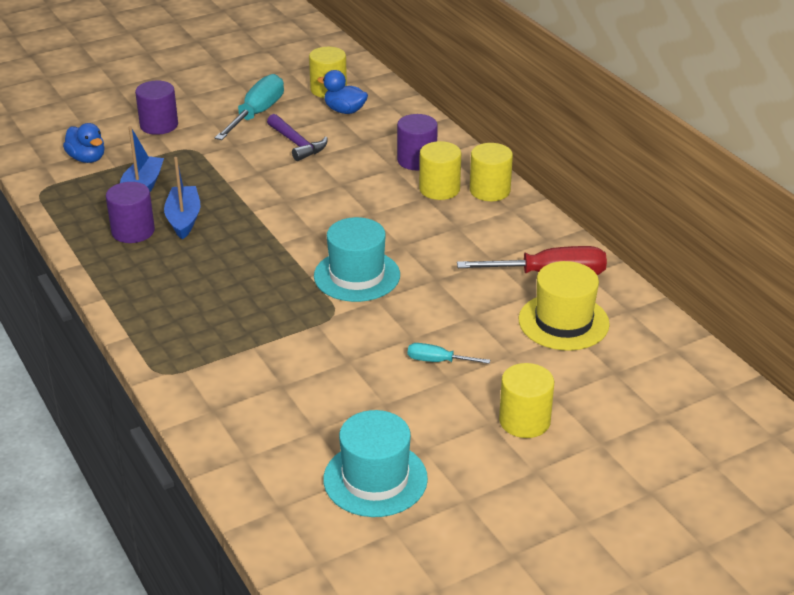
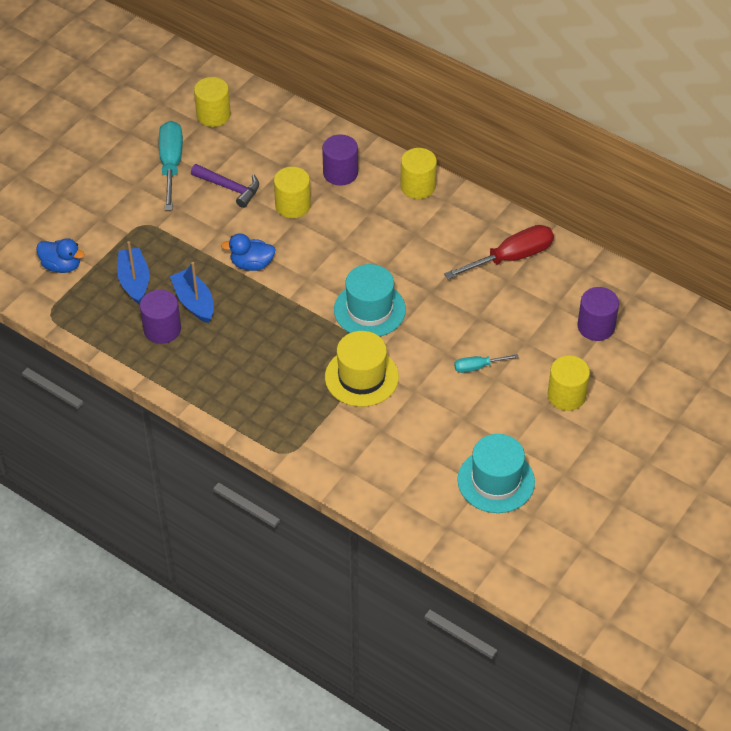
camera: 25 degrees left, 15 degrees up
purple cylinder [135,81,178,135] -> purple cylinder moved to [577,287,619,341]
blue duck [317,70,368,114] -> blue duck moved to [221,233,275,271]
yellow cylinder [419,141,461,200] -> yellow cylinder moved to [274,167,311,218]
yellow hat [519,261,610,351] -> yellow hat moved to [325,331,399,407]

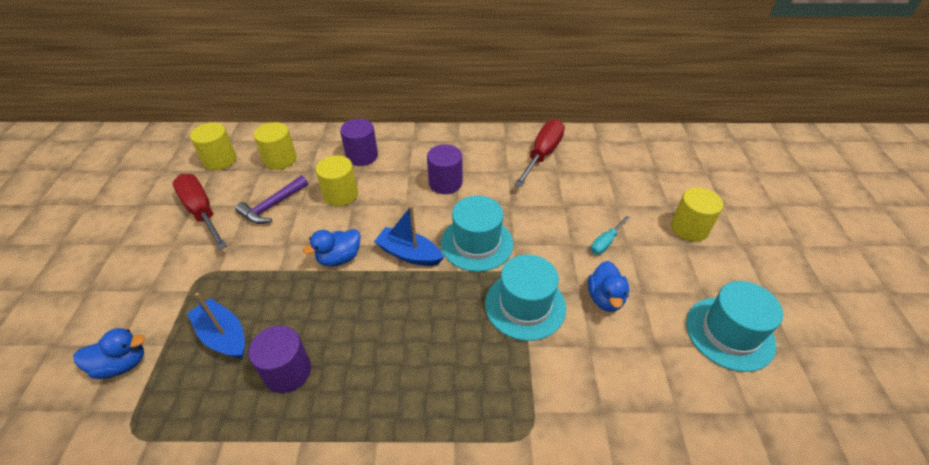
camera: 35 degrees left, 5 degrees down
turquoise screwdriver [159,121,183,210] -> red screwdriver [173,174,227,250]
blue boat [170,262,214,323] -> blue boat moved to [374,205,444,266]
purple hammer [191,164,259,208] -> purple hammer turned 135 degrees clockwise [235,176,308,224]
yellow hat [325,331,399,407] -> turquoise hat [485,255,566,341]
yellow cylinder [400,148,437,199] -> yellow cylinder moved to [254,122,297,170]
purple cylinder [577,287,619,341] -> purple cylinder moved to [427,144,462,194]
none -> blue duck [588,261,629,312]

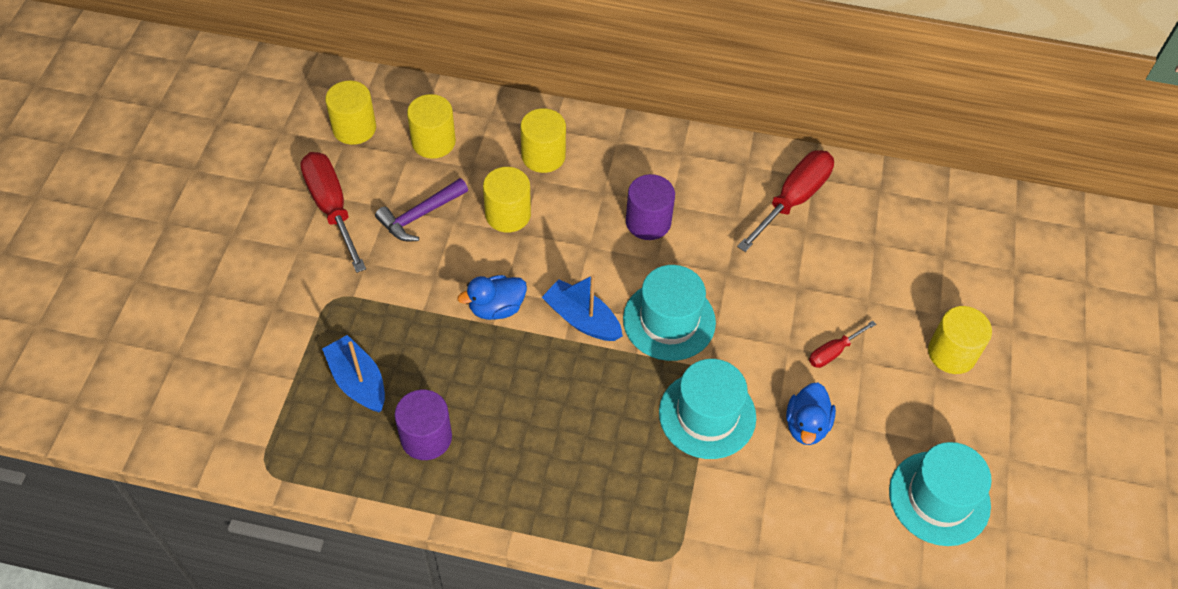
camera: 10 degrees right, 10 degrees up
blue duck [73,328,145,379] -> none
purple cylinder [340,119,378,166] -> yellow cylinder [520,108,566,173]
turquoise screwdriver [591,216,630,255] -> red screwdriver [809,321,876,368]

